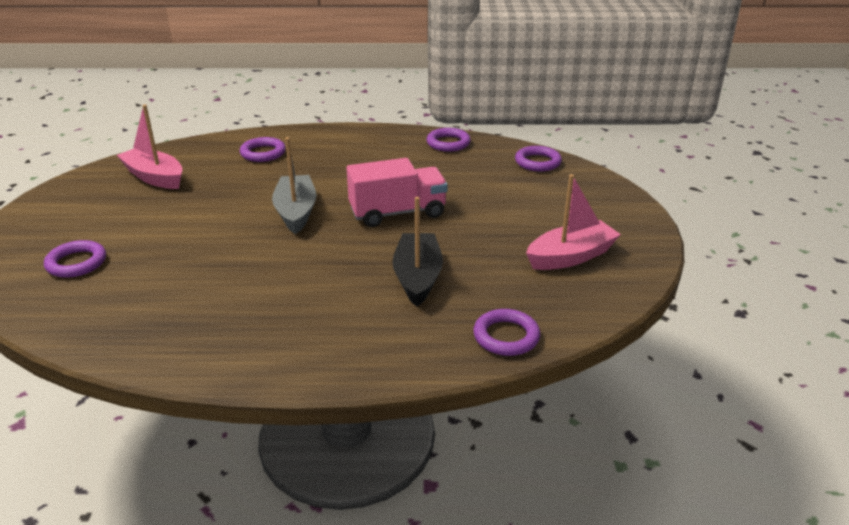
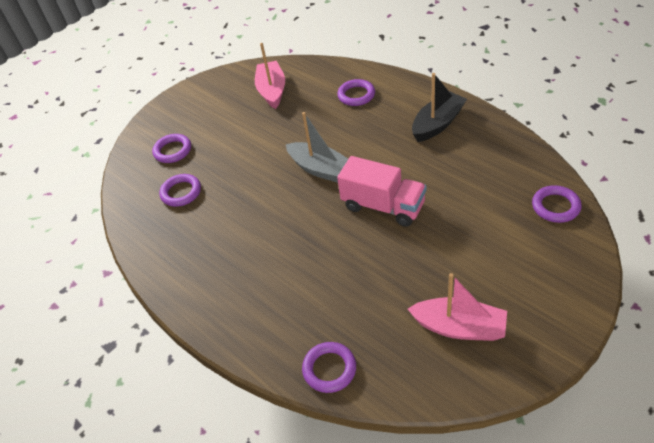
camera: 50 degrees right, 15 degrees up
grey boat [272,137,316,234] -> grey boat turned 90 degrees clockwise [286,112,348,183]
black boat [392,197,443,307] -> black boat moved to [412,73,467,142]
purple ring [426,128,471,152] -> purple ring moved to [159,174,201,207]

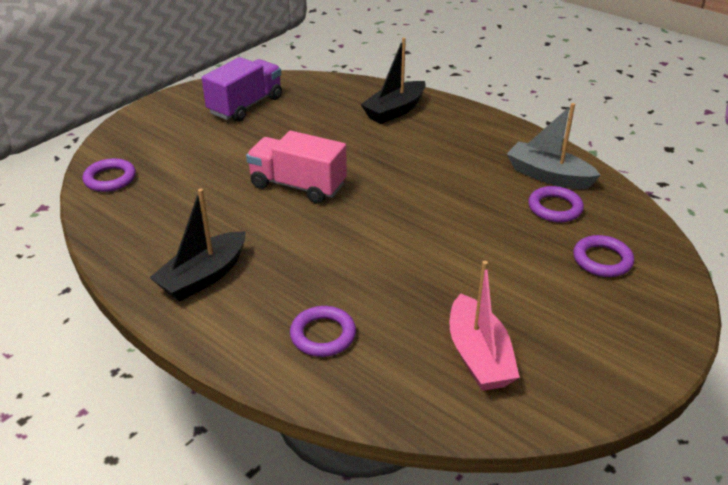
camera: 170 degrees right, 10 degrees down
grey boat [286,112,348,183] -> grey boat moved to [507,103,601,189]
purple ring [302,342,356,393] -> none
pink boat [408,273,507,341] -> purple truck [202,57,282,122]
none -> black boat [360,37,426,124]

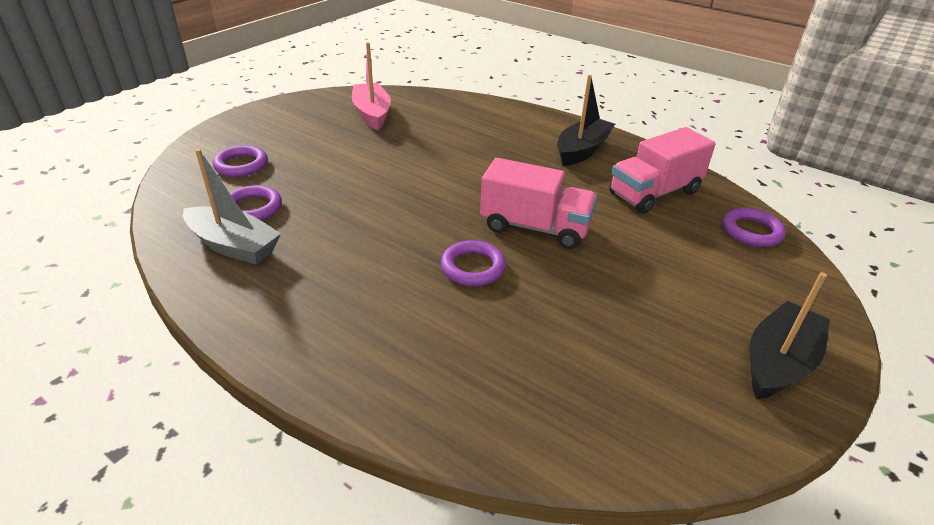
camera: 175 degrees right, 0 degrees up
purple truck [202,57,282,122] -> none
purple ring [290,306,356,357] -> purple ring moved to [441,240,506,286]
black boat [360,37,426,124] -> black boat moved to [749,272,830,399]
none -> pink truck [609,127,716,214]

